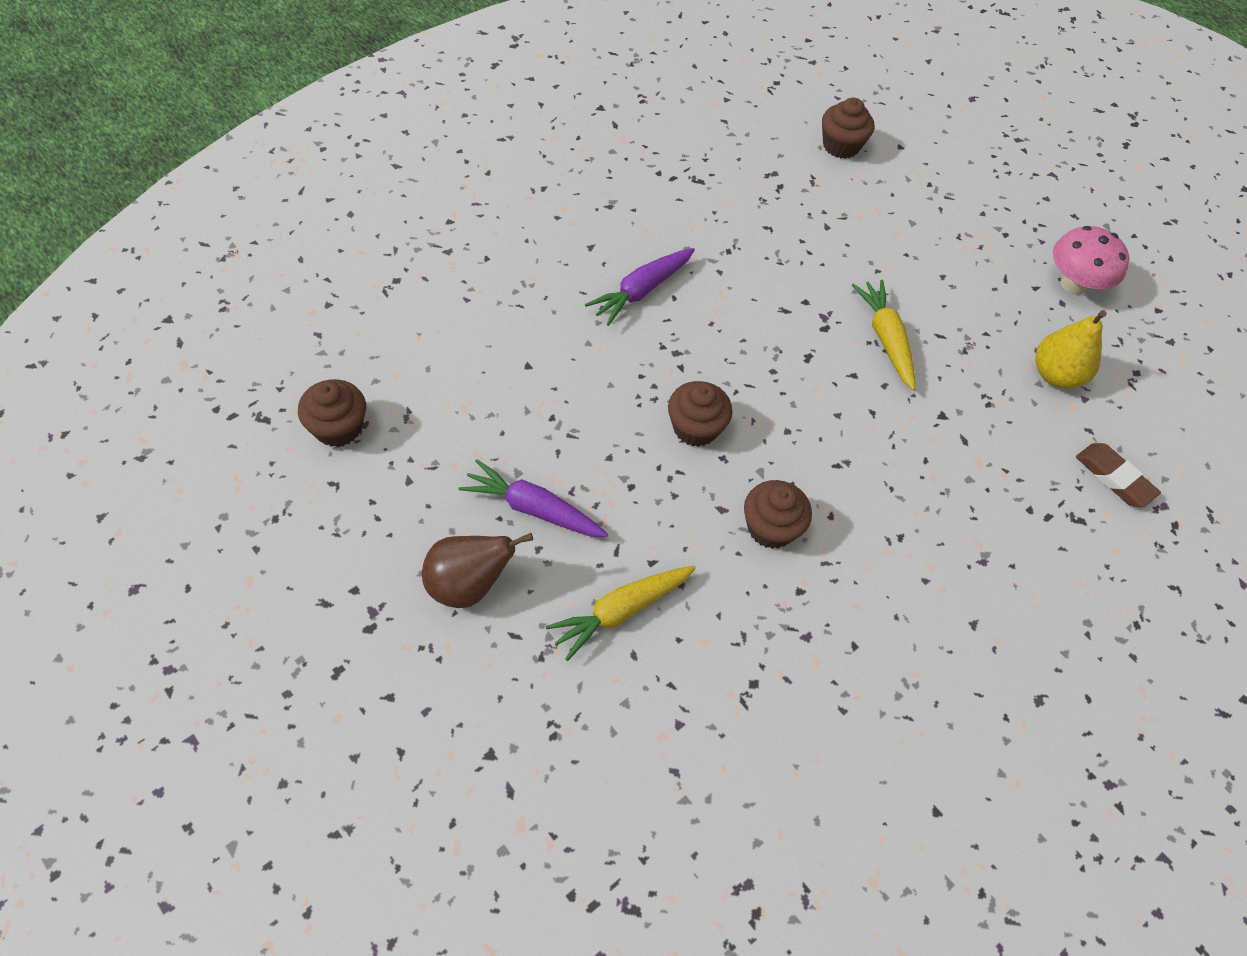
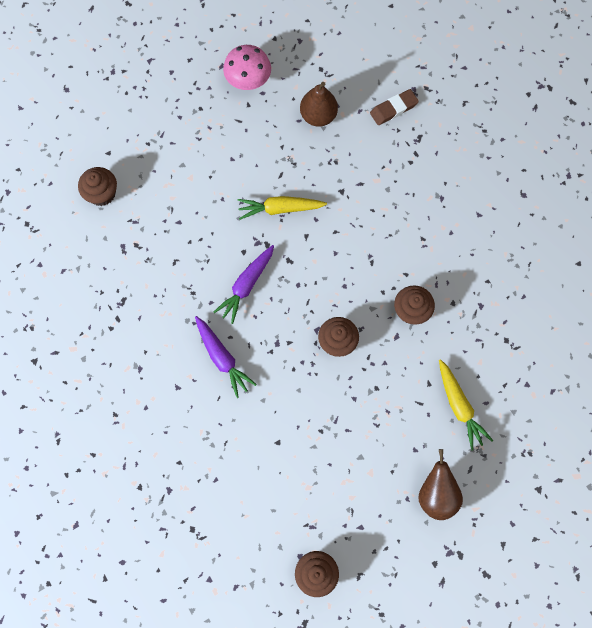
camera: 75 degrees left, 15 degrees up
purple carrot [459,459,608,537] -> purple carrot moved to [214,245,274,324]
yellow pear [1035,310,1107,389] -> brown pear [300,82,338,127]

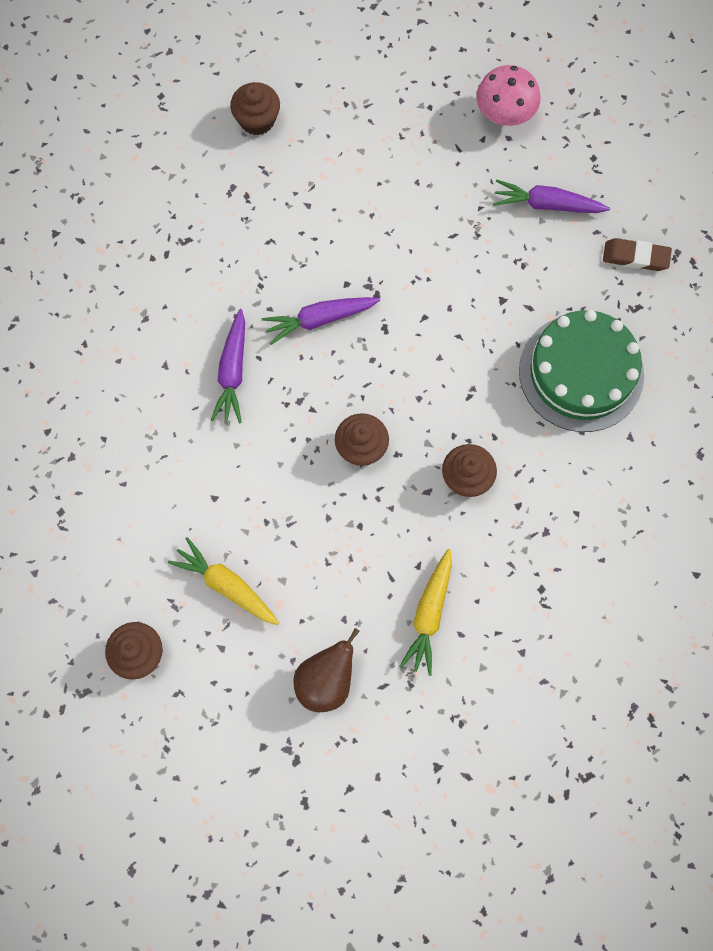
camera: 40 degrees right, 0 degrees up
yellow carrot [238,196,327,220] -> yellow carrot moved to [168,537,279,625]
brown pear [300,82,338,127] -> purple carrot [493,180,610,213]
none -> green cake [519,310,644,432]

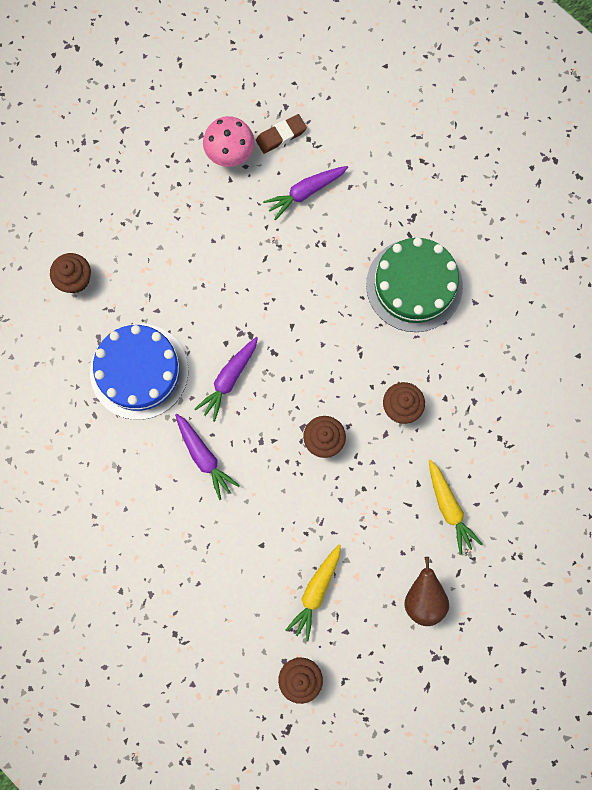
camera: 40 degrees left, 5 degrees up
yellow carrot [168,537,279,625] -> yellow carrot turned 60 degrees counterclockwise [285,545,341,641]
brown eraser [603,238,672,271] -> brown eraser moved to [256,114,307,154]
none -> blue cake [90,324,188,420]

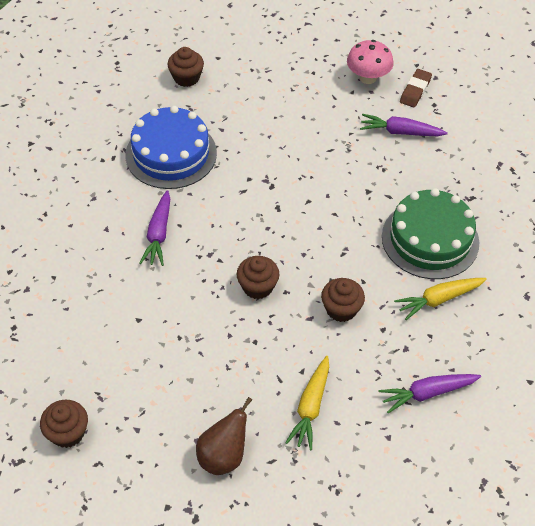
camera: 40 degrees right, 25 degrees down
purple carrot [195,337,258,422] -> purple carrot moved to [378,374,481,413]
brown eraser [256,114,307,154] -> brown eraser turned 75 degrees counterclockwise [400,69,432,108]
yellow carrot [285,545,341,641] -> yellow carrot moved to [394,278,487,320]

